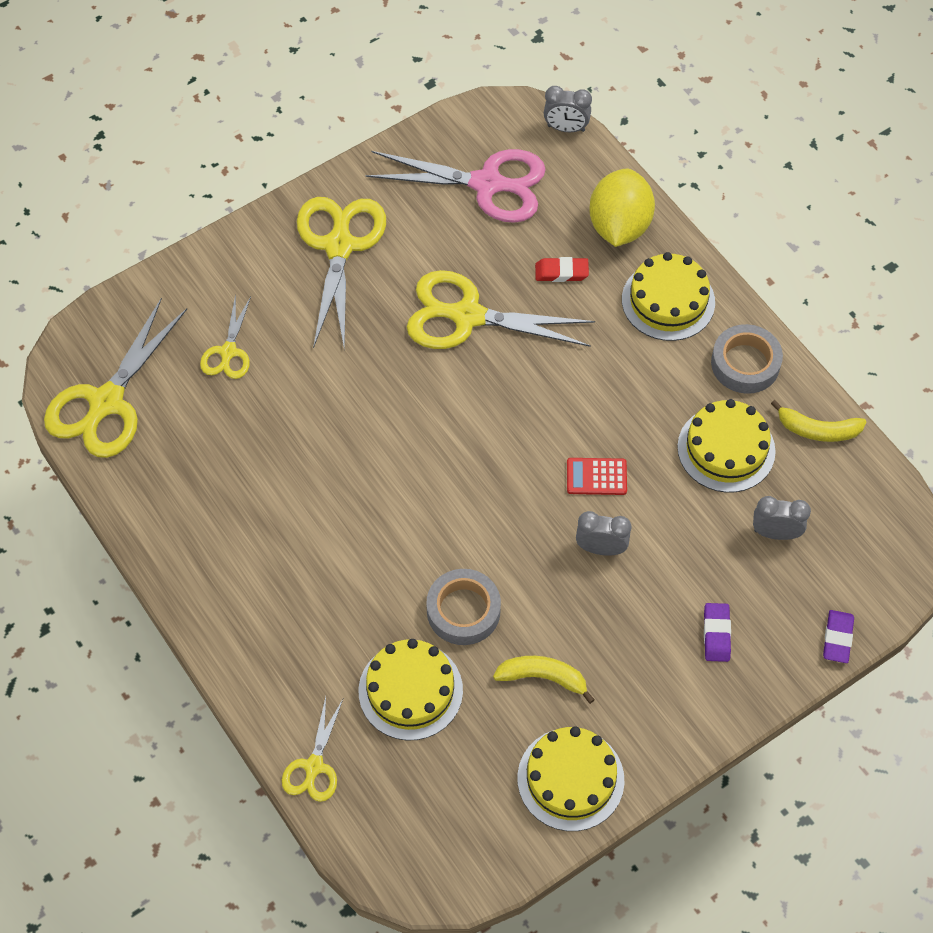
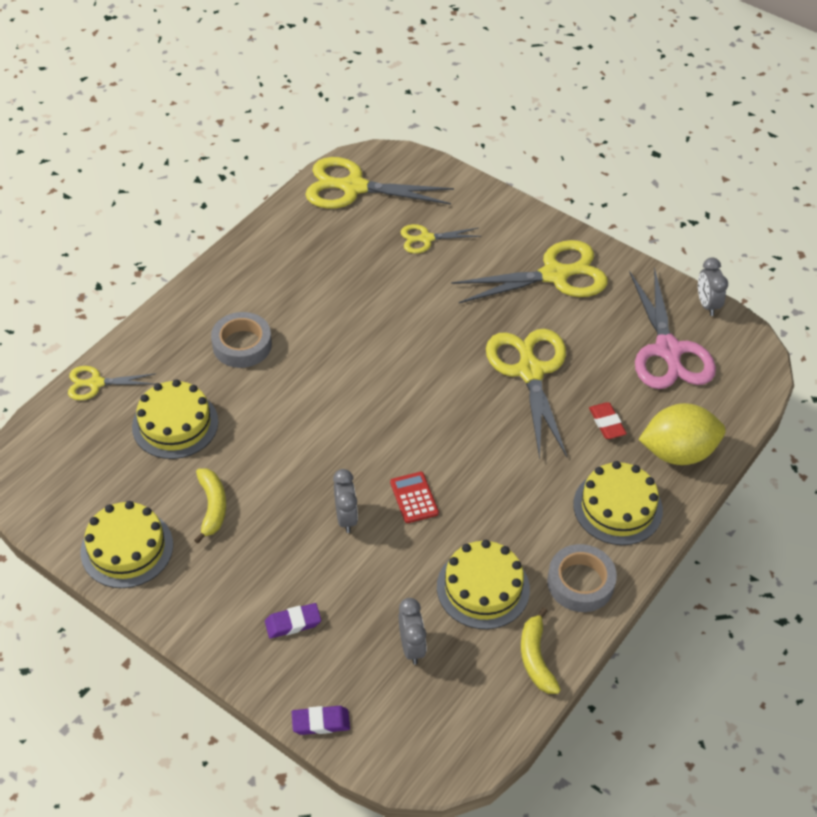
camera: 70 degrees right, 10 degrees down
grey tape [426,569,501,645] -> grey tape moved to [211,312,272,368]
grey clock [544,86,592,132] -> grey clock moved to [698,258,728,316]

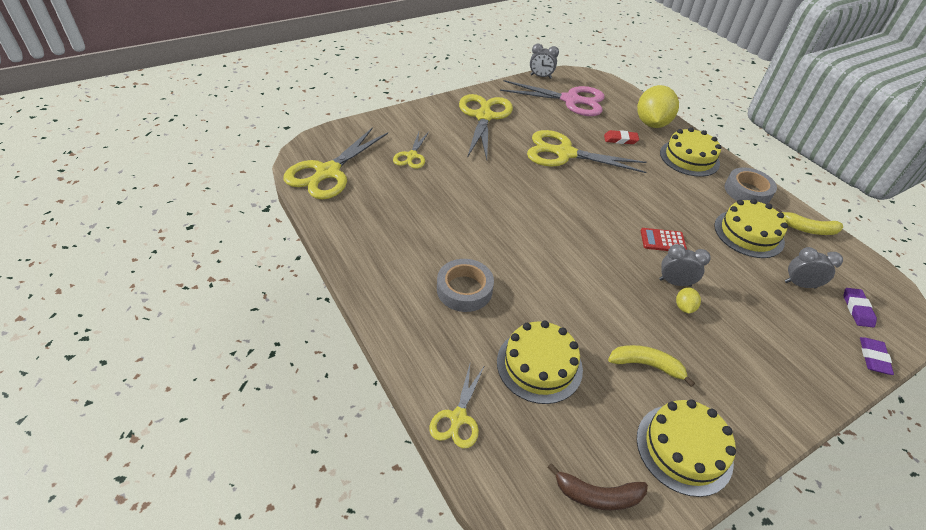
camera: 70 degrees left, 5 degrees down
purple eraser [265,603,321,638] -> purple eraser moved to [844,288,877,328]
none -> brown banana [547,463,648,510]
none -> yellow lemon [676,287,701,313]

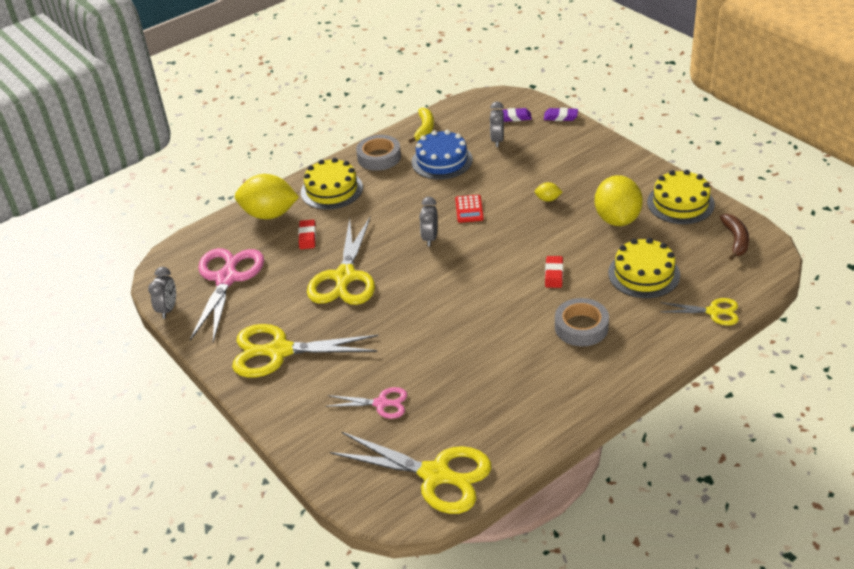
camera: 90 degrees left, 5 degrees down
yellow scissors [393,132,429,169] -> pink scissors [326,387,407,419]
yellow banana [608,345,695,387] -> yellow lemon [595,175,643,226]
grey clock [659,244,711,287] -> grey clock moved to [419,197,438,247]
yellow cake [714,199,788,258] -> blue cake [412,130,473,180]
none -> red eraser [545,256,563,288]

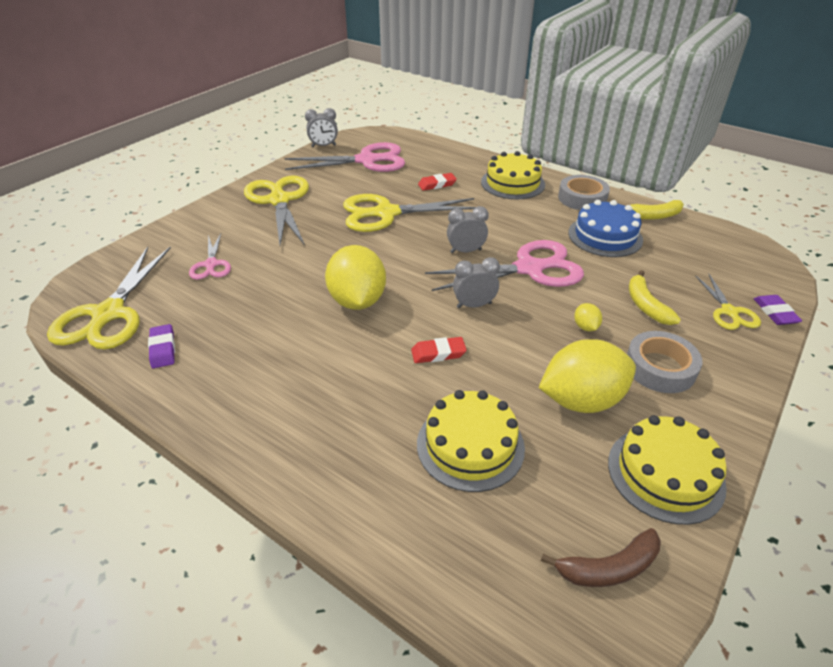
camera: 70 degrees right, 0 degrees up
yellow lemon [235,174,299,219] -> yellow lemon moved to [325,245,386,310]
red calculator [455,195,484,223] -> pink scissors [425,240,584,291]
grey clock [490,102,504,147] -> grey clock moved to [453,257,500,308]
purple eraser [503,108,532,122] -> purple eraser moved to [148,324,175,368]
grey tape [555,298,609,346] -> grey tape moved to [627,331,703,393]
yellow scissors [660,298,739,325] -> yellow scissors moved to [695,274,761,330]
none -> yellow banana [629,270,681,325]

